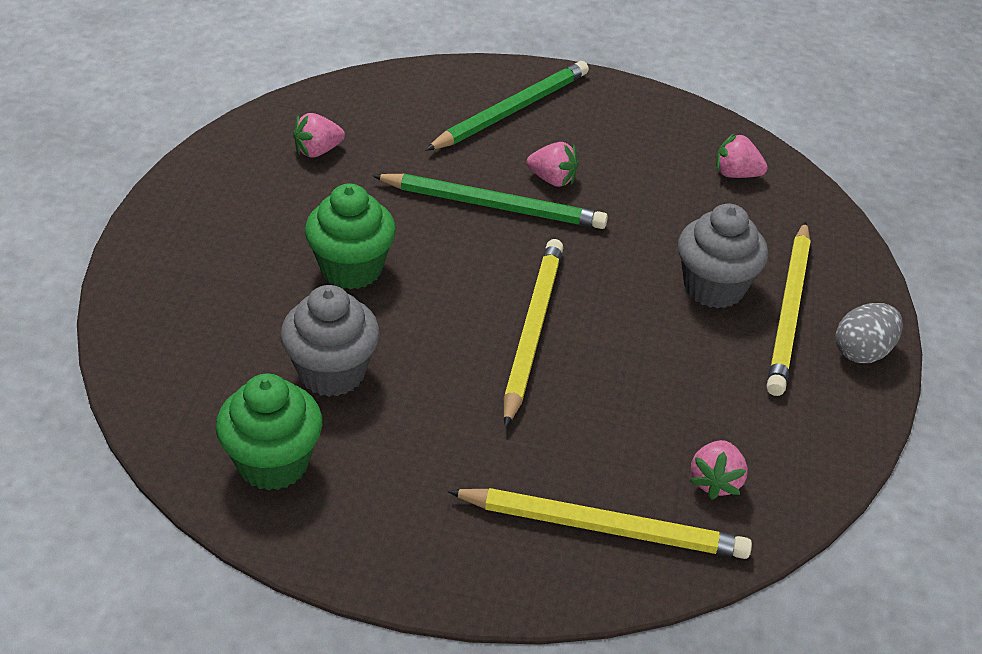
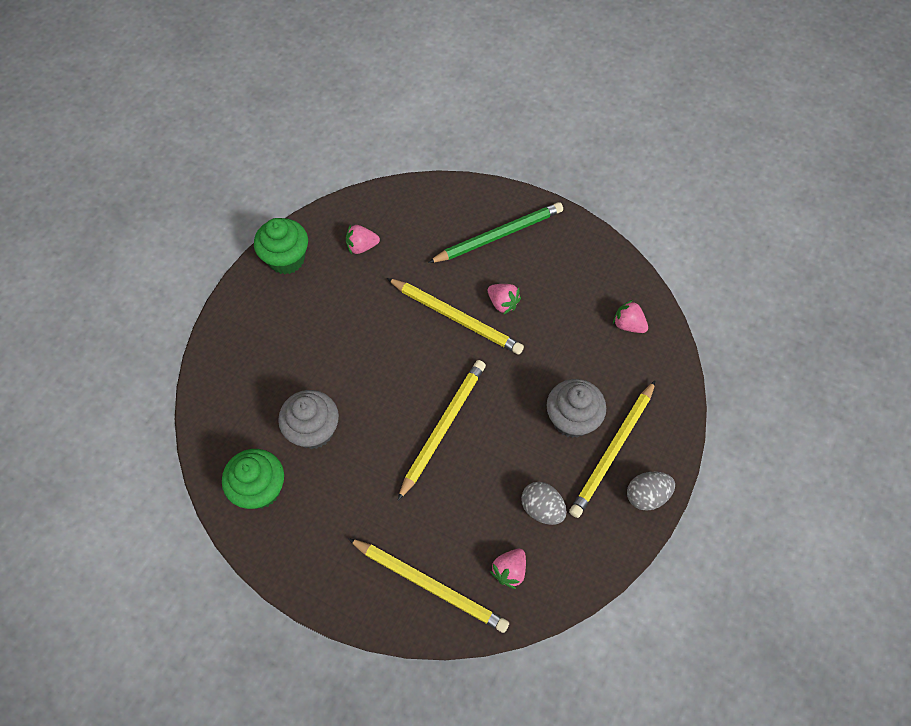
camera: 20 degrees right, 20 degrees up
green cupcake [305,183,396,290] -> green cupcake moved to [254,218,308,274]
green pencil [372,174,608,229] -> yellow pencil [387,278,524,355]
none -> grey egg [521,482,567,525]

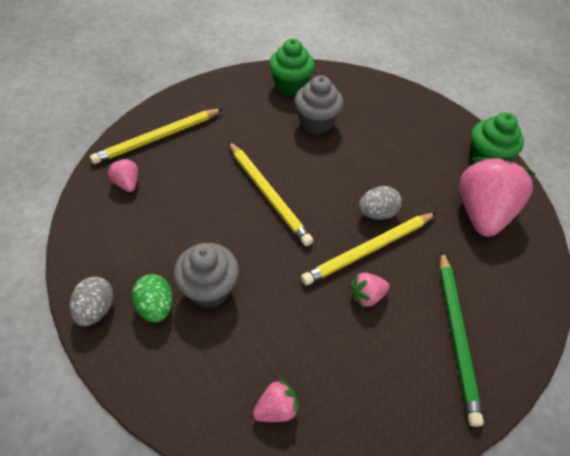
camera: 115 degrees right, 10 degrees down
pink strawberry [346,224,380,255] -> pink strawberry [459,156,536,237], size x2.22
grey egg [521,482,567,525] -> grey egg moved to [359,186,402,220]
yellow pencil [569,380,656,518] -> green egg [132,274,173,323]

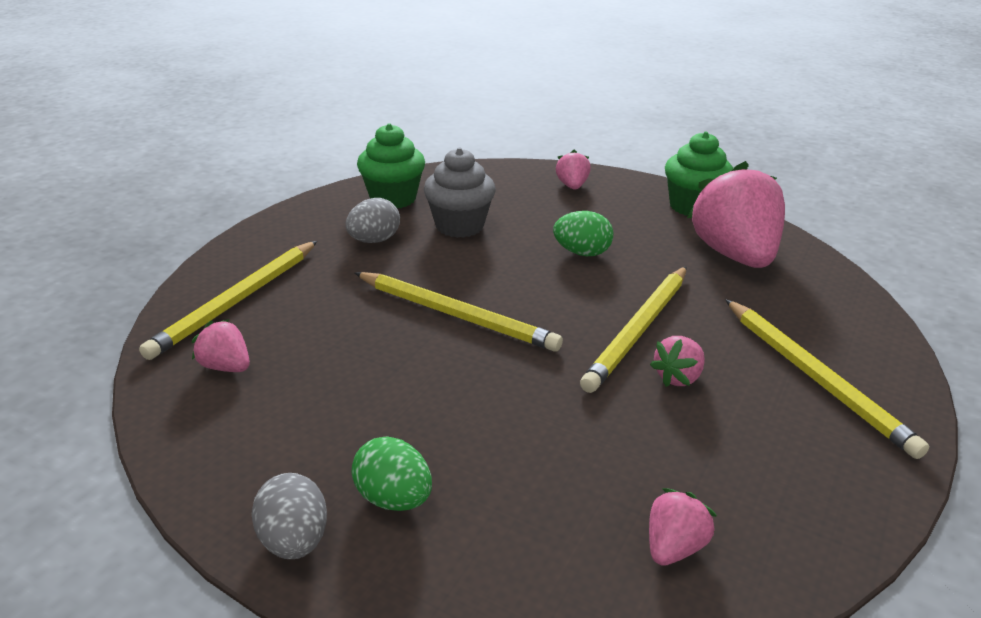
camera: 25 degrees left, 20 degrees down
grey cupcake [174,243,239,308] -> none
grey egg [359,186,402,220] -> grey egg moved to [346,198,400,243]
green pencil [440,251,484,427] -> yellow pencil [725,299,929,459]
none -> green egg [553,211,614,256]
none -> pink strawberry [556,149,591,190]

